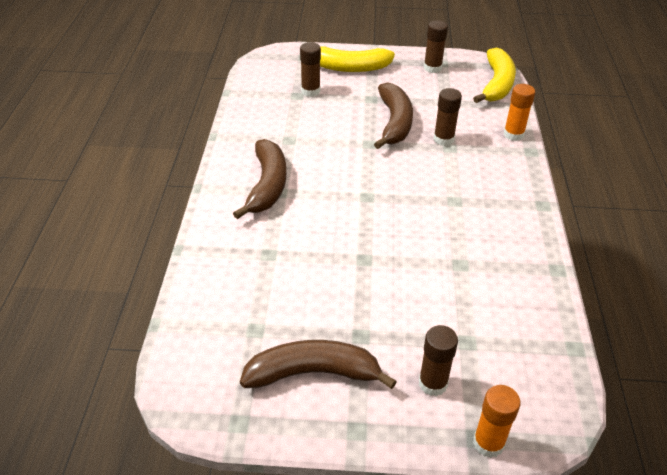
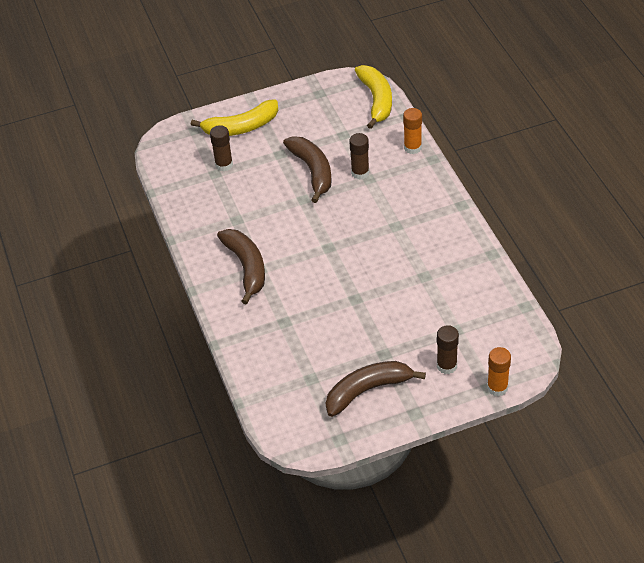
camera: 20 degrees left, 5 degrees up
brown glue stick [424,20,448,73] -> none

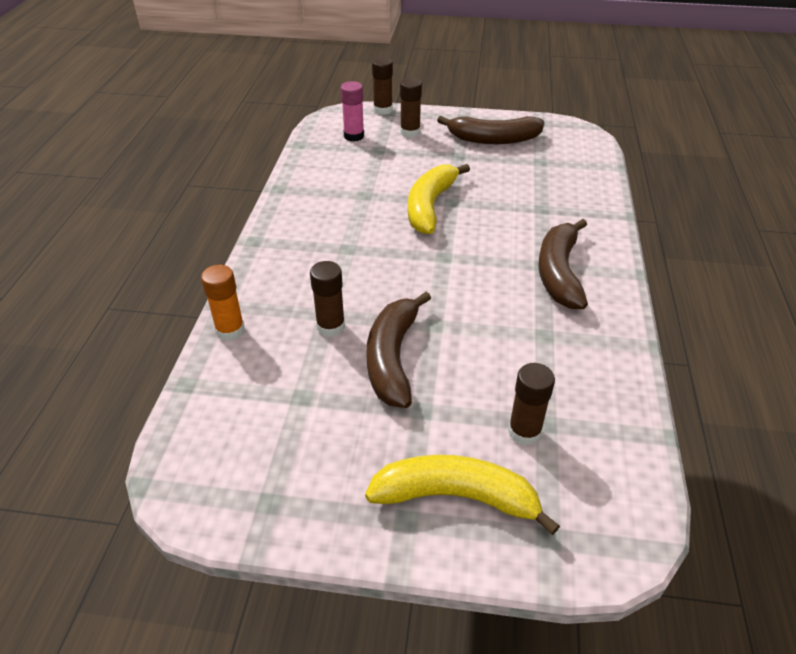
camera: 155 degrees left, 5 degrees down
yellow banana [355,65,392,129] -> yellow banana moved to [408,164,470,234]
orange glue stick [487,347,511,397] -> brown glue stick [372,57,393,115]
none -> pink glue stick [341,81,364,142]

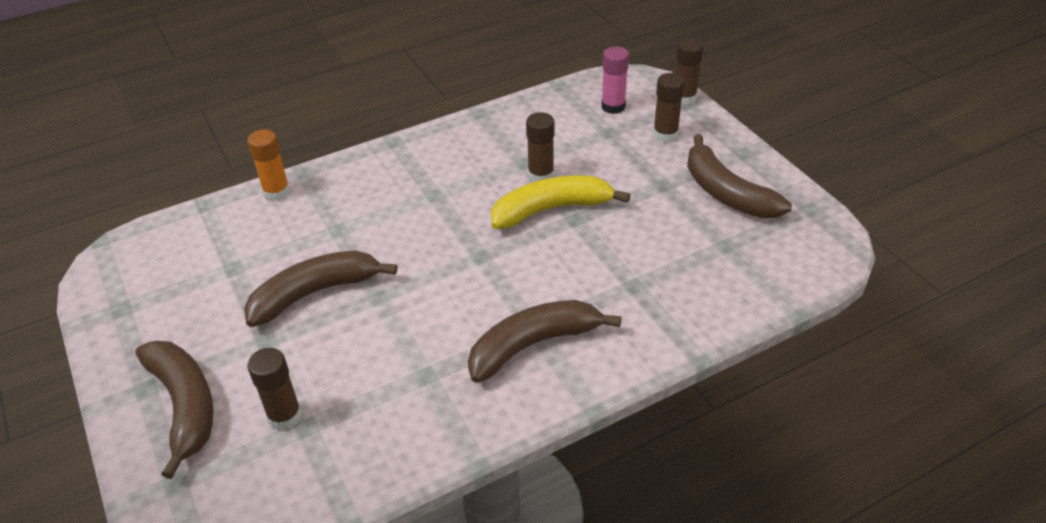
camera: 55 degrees right, 0 degrees up
brown glue stick [310,261,345,337] -> brown glue stick moved to [526,112,555,182]
yellow banana [365,455,560,535] -> brown banana [136,341,214,479]

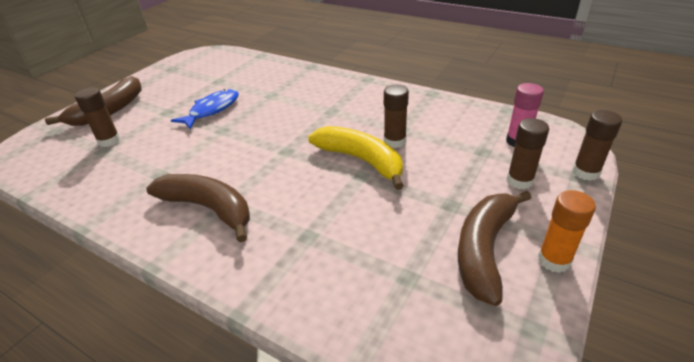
camera: 60 degrees right, 5 degrees down
brown banana [244,251,397,327] -> blue fish [171,89,239,130]
orange glue stick [247,129,290,201] -> orange glue stick moved to [538,190,596,273]

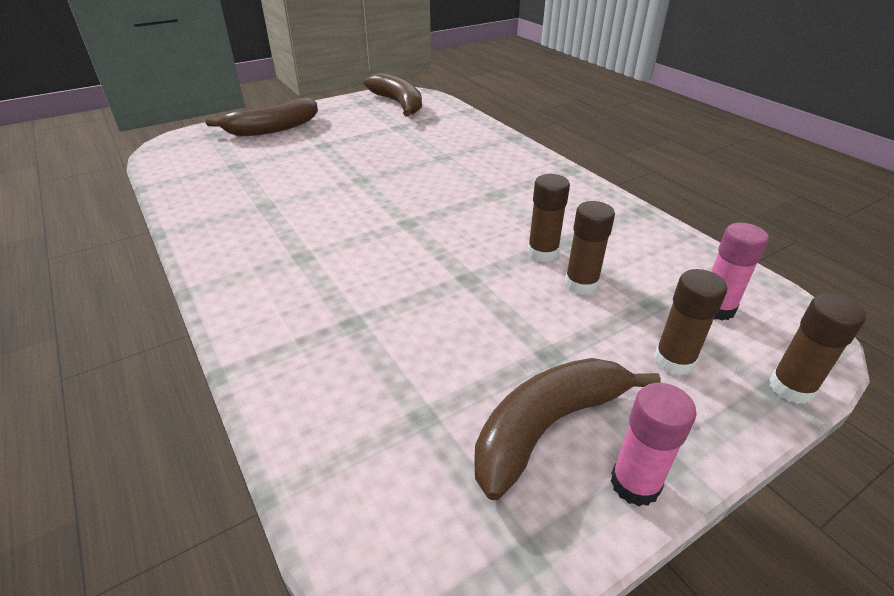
camera: 25 degrees right, 0 degrees up
brown glue stick [75,87,120,147] -> brown glue stick moved to [565,201,615,295]
brown banana [146,174,250,243] -> brown banana moved to [364,73,422,117]
blue fish [171,89,239,130] -> none
yellow banana [308,126,404,190] -> none
orange glue stick [538,190,596,273] -> pink glue stick [610,383,697,506]

